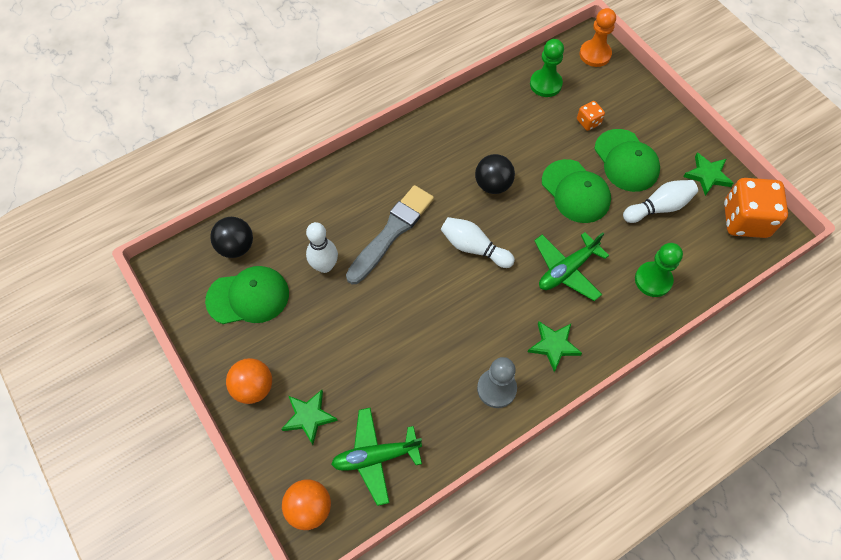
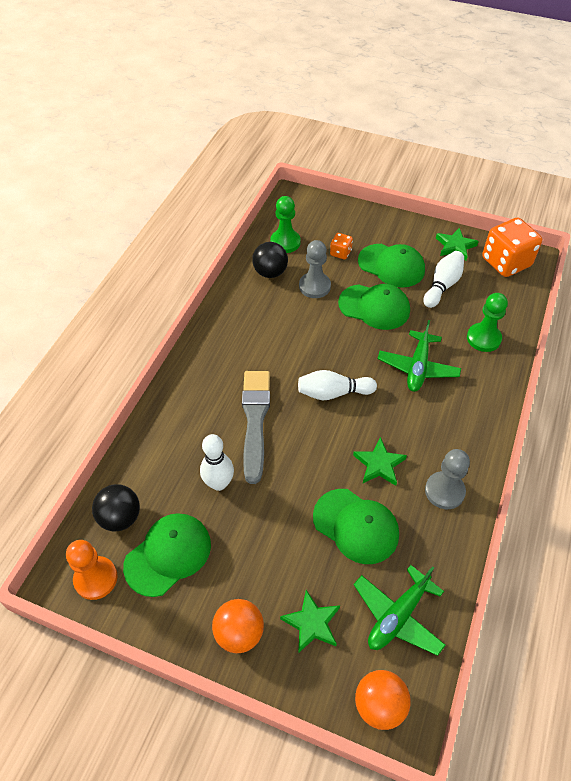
camera: 35 degrees left, 10 degrees down
black ball [475,154,515,194] -> black ball moved to [252,242,288,278]
green star [528,322,582,372] -> green star moved to [353,437,407,486]
orange pawn [580,8,616,67] -> orange pawn moved to [66,540,117,600]
none -> grey pawn [299,240,331,298]
none -> green cap [313,489,399,564]

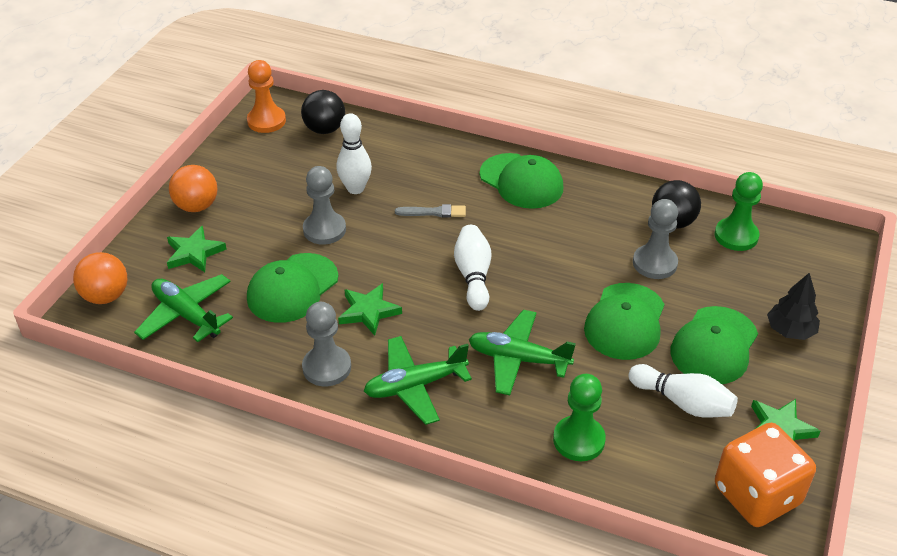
camera: 90 degrees right, 10 degrees down
green cap [123,513,211,597] -> green cap moved to [480,153,563,209]
grey brush [242,371,270,484] -> grey brush [395,204,466,218], size x0.48
orange dice [330,233,353,259] -> none
none -> grey pawn [303,166,346,245]
none -> green plane [364,336,472,425]
none -> black tree [767,273,820,340]

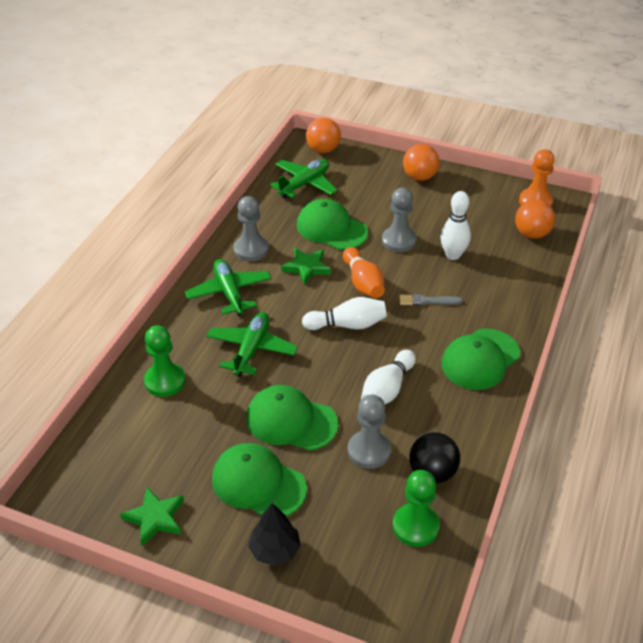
camera: 90 degrees right, 0 degrees up
green star [167,226,226,272] -> none
black ball [301,90,345,134] -> orange ball [515,200,555,239]
grey brush [395,204,466,218] -> grey brush turned 90 degrees clockwise [399,294,463,306]
white bowling pin [629,364,738,418] -> white bowling pin moved to [361,350,416,404]
orange dice [715,423,816,527] -> none
none -> orange bowling pin [343,247,385,298]

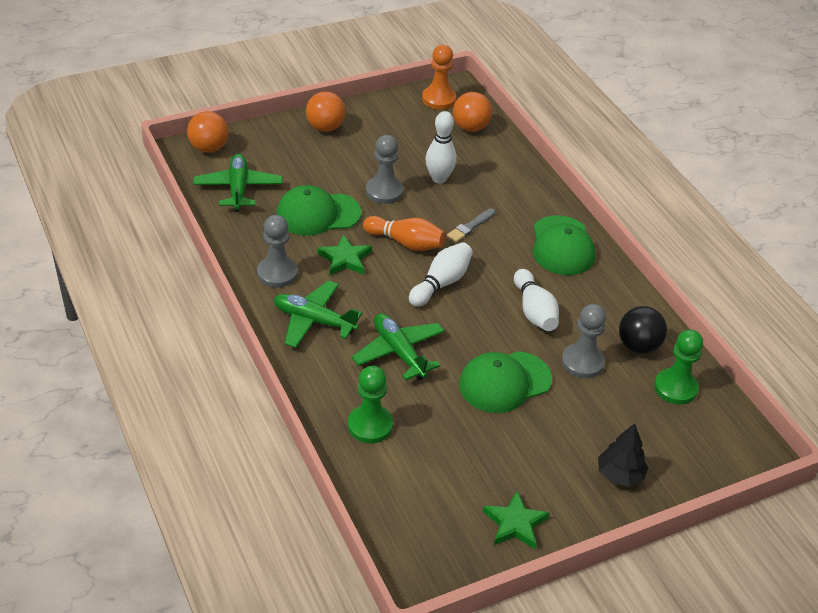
camera: 50 degrees left, 0 degrees up
green cap [212,443,307,517] -> none

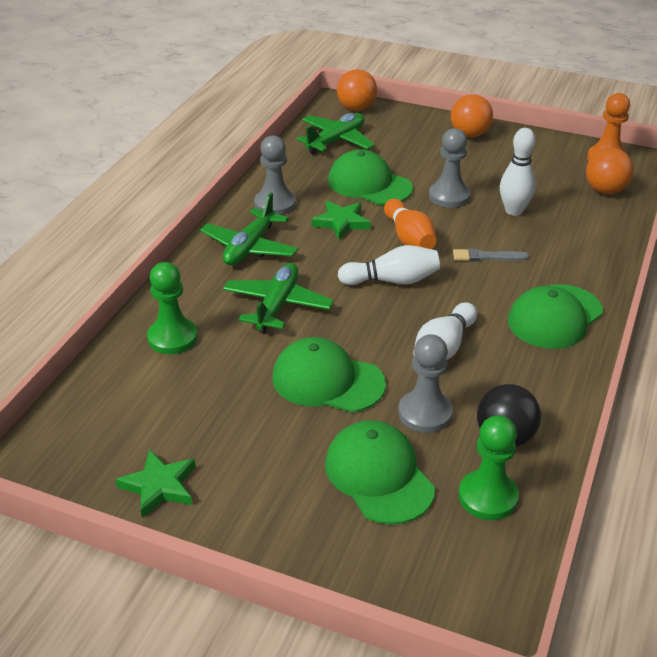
camera: 50 degrees right, 5 degrees down
green plane [274,281,362,348] -> green plane turned 135 degrees counterclockwise [200,193,298,265]
black tree [598,423,648,487] -> none
none -> green cap [325,420,435,525]

